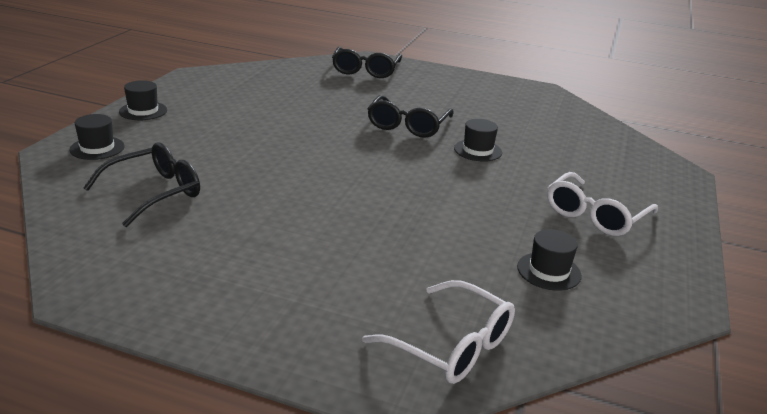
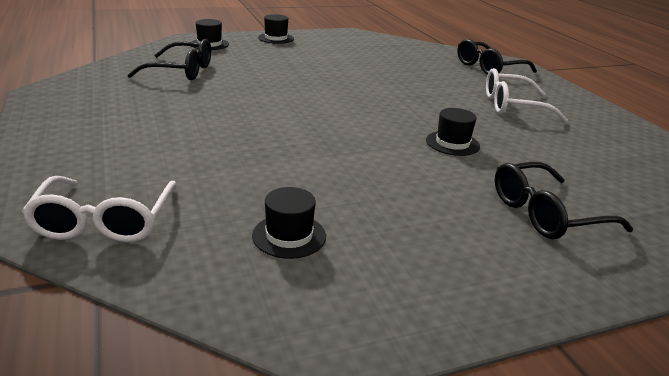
camera: 50 degrees right, 0 degrees up
black glasses [367,95,454,138] -> black glasses moved to [495,162,633,239]
white glasses [547,172,658,236] -> white glasses moved to [486,68,568,122]

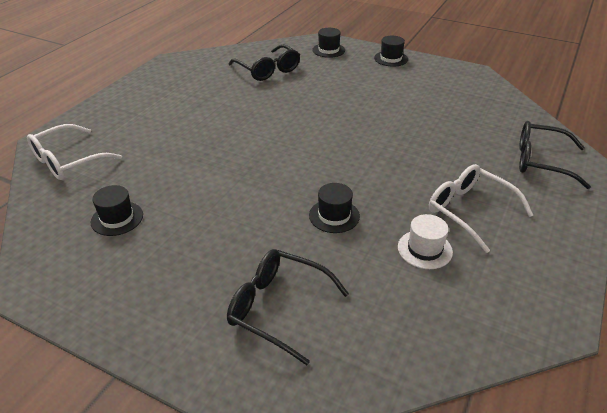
camera: 50 degrees right, 10 degrees up
none -> white hat [398,214,453,269]

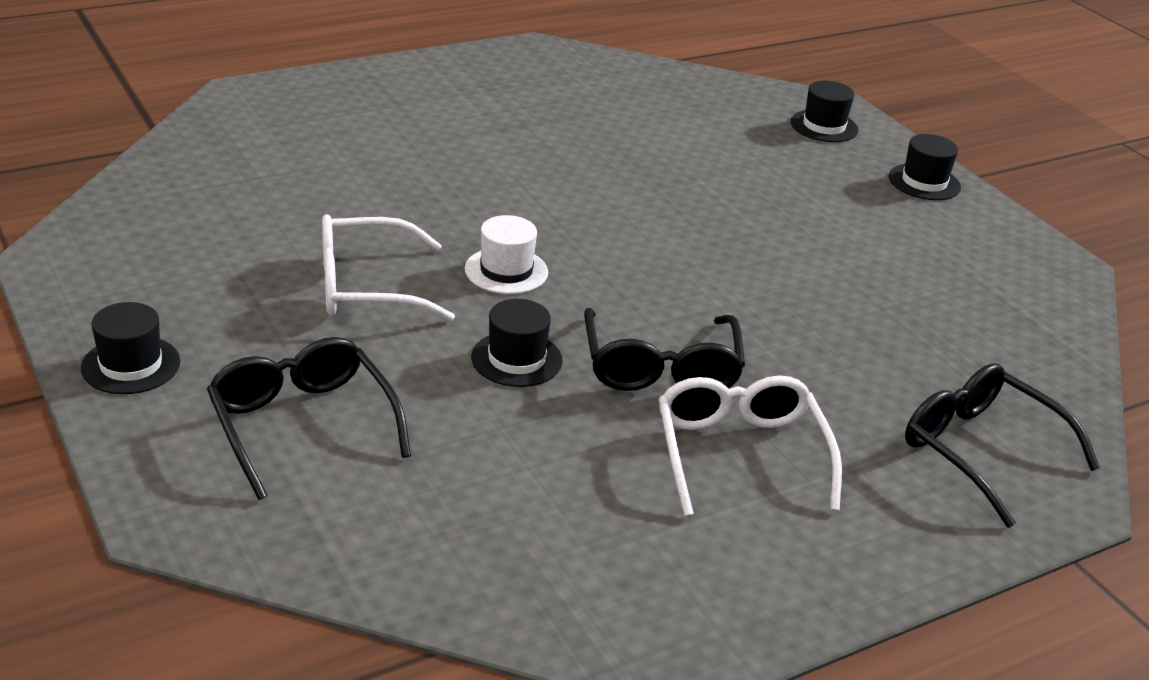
camera: 30 degrees right, 5 degrees down
white glasses [27,124,122,180] -> white glasses moved to [322,214,455,321]
black hat [91,185,143,236] -> black hat moved to [81,302,180,394]
black glasses [229,44,300,81] -> black glasses moved to [584,308,745,391]
white hat [398,214,453,269] -> white hat moved to [465,215,548,294]

